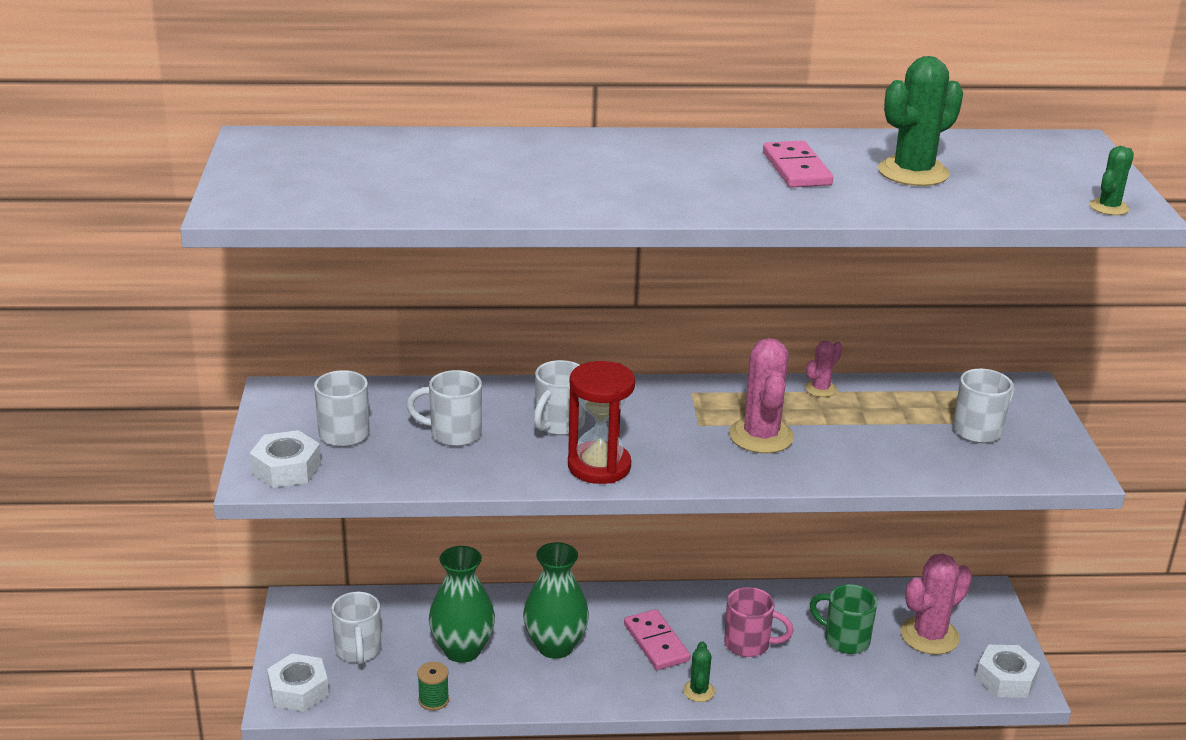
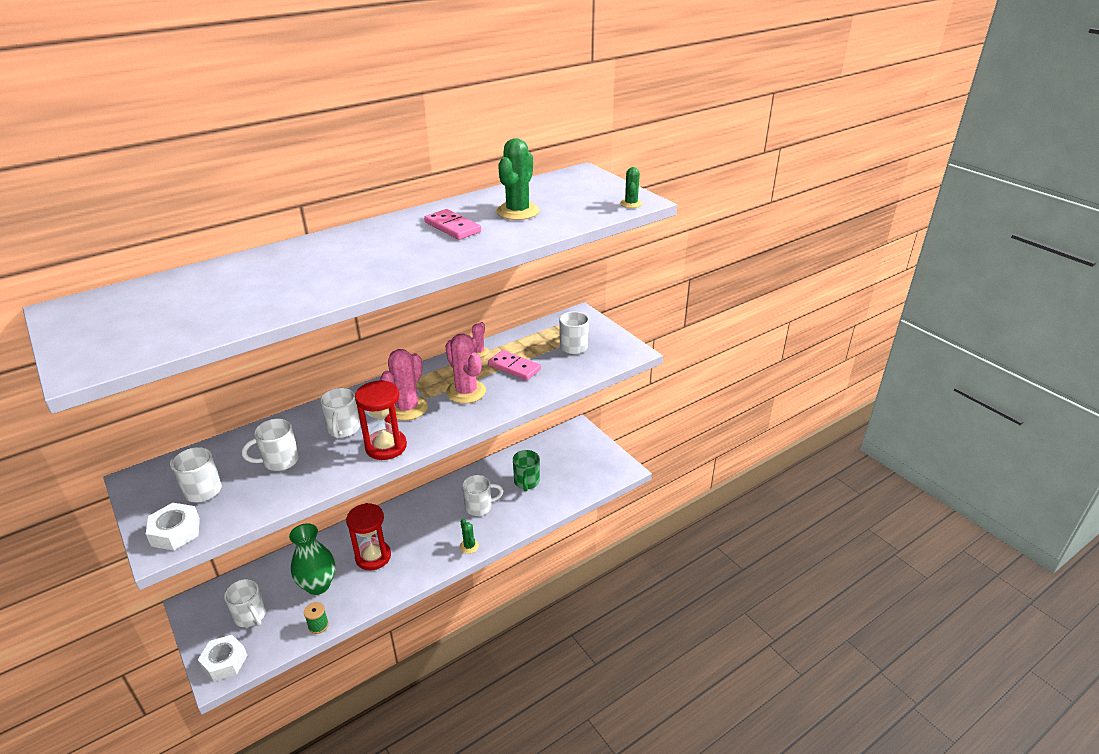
camera: 30 degrees left, 5 degrees up
green vase [523,542,589,659] -> red hourglass [346,503,391,570]
pink domino [624,609,691,670] -> pink domino moved to [488,350,541,380]
pink mug [724,587,794,657] -> white mug [462,475,503,516]
green mug [810,584,877,654] -> green mug turned 90 degrees counterclockwise [513,450,540,491]
pink cactus [900,554,972,655] -> pink cactus moved to [380,349,428,421]
white nut [976,645,1040,698] -> none

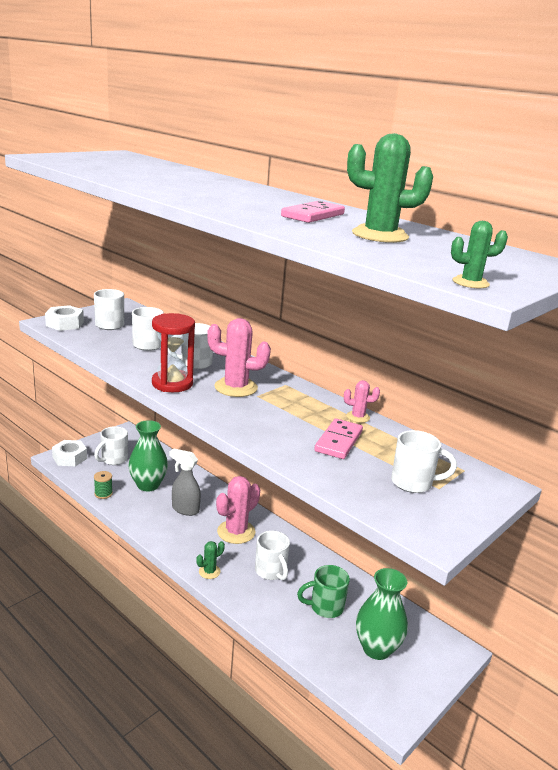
camera: 75 degrees right, 10 degrees down
red hourglass [346,503,391,570] -> grey spray bottle [170,448,201,516]
pink cactus [445,333,486,404] -> pink cactus moved to [216,476,260,544]
none -> green vase [356,568,408,660]

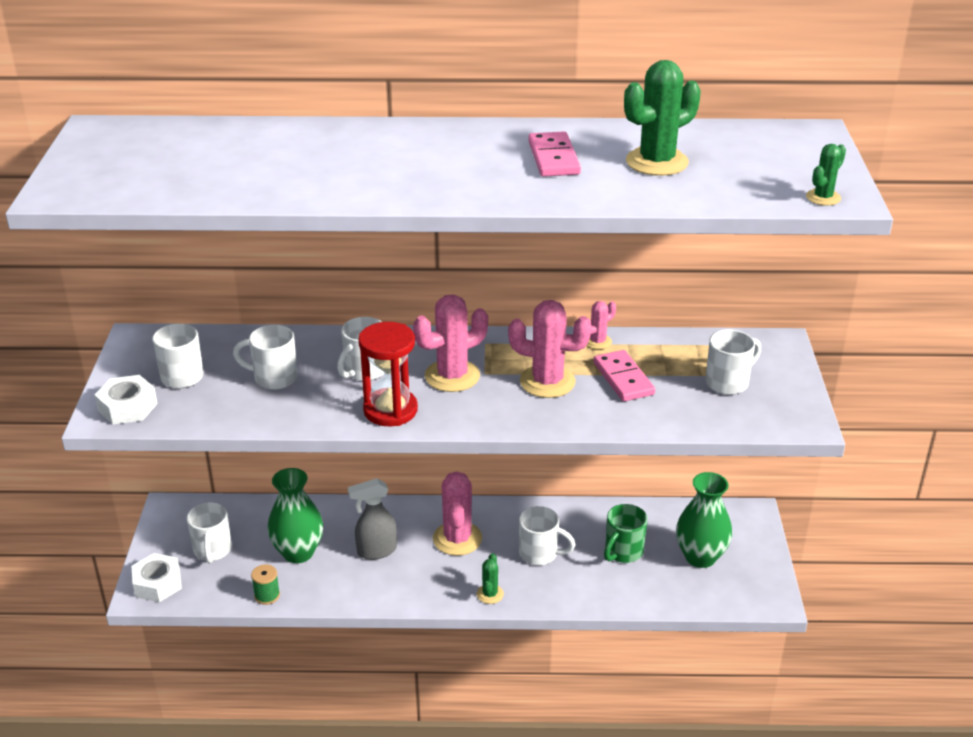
camera: 40 degrees left, 10 degrees up
none -> pink cactus [508,300,592,398]

